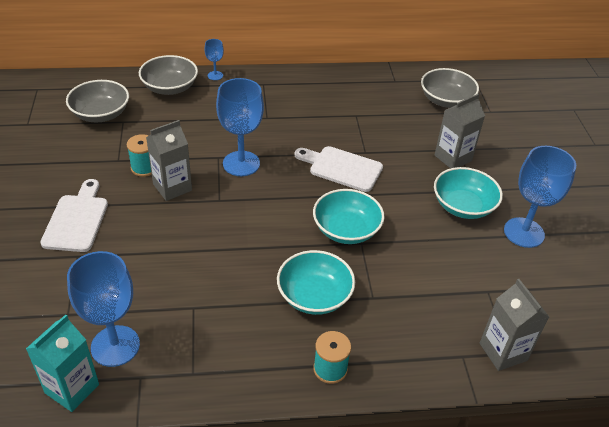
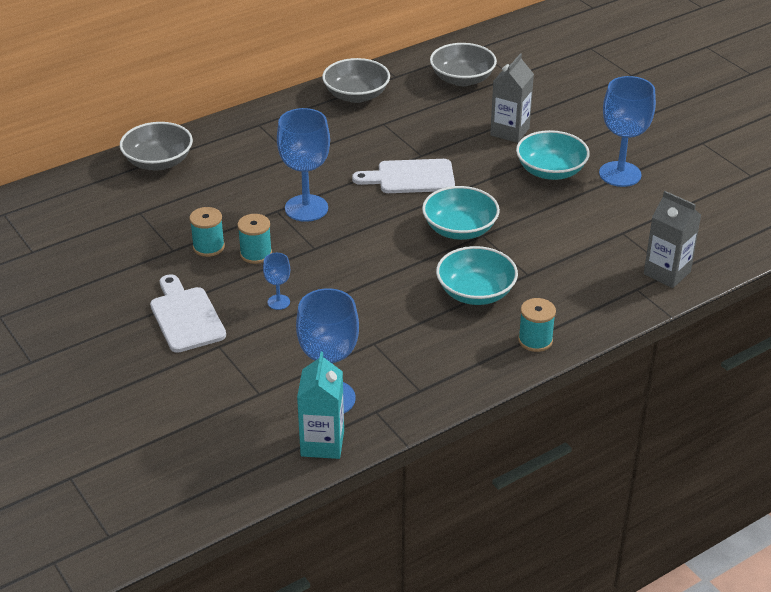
camera: 25 degrees left, 5 degrees down
grey bowl [66,80,129,122] -> grey bowl moved to [322,58,390,103]
grey carton [146,120,192,201] -> turquoise spool [237,214,272,264]
blue goblet [204,39,224,80] -> blue goblet moved to [263,253,290,310]

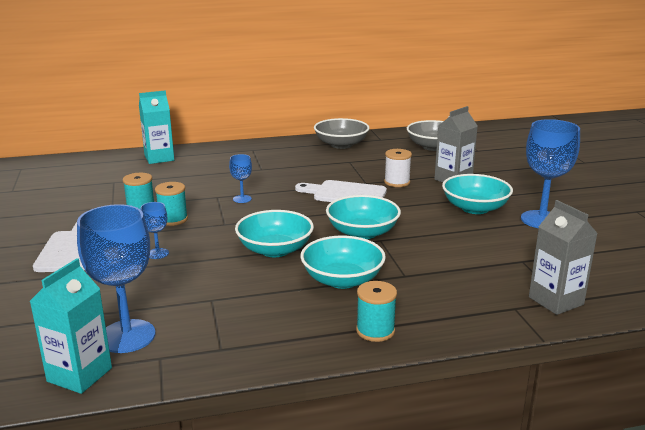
camera: 20 degrees right, 15 degrees down
grey bowl [120,122,193,170] -> turquoise carton [139,90,174,164]
blue goblet [277,108,330,222] -> blue goblet [229,154,252,203], size x0.48
none -> turquoise bowl [235,210,314,257]
none -> white spool [384,149,412,187]

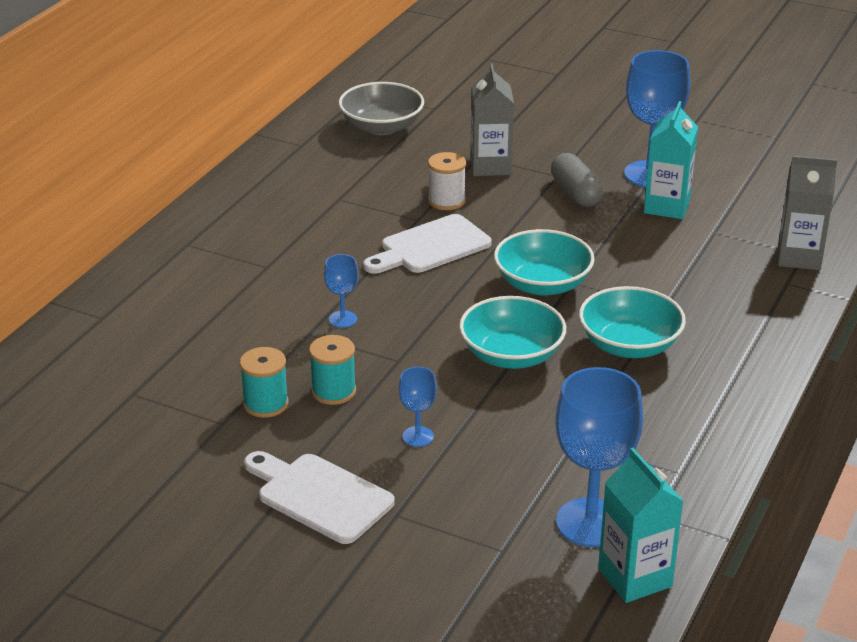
camera: 50 degrees left, 10 degrees up
turquoise carton [139,90,174,164] -> turquoise carton moved to [644,101,698,219]
grey bowl [314,118,370,149] -> none
turquoise spool [356,281,397,342] -> none
turquoise bowl [442,174,513,214] -> grey capsule [551,153,604,207]

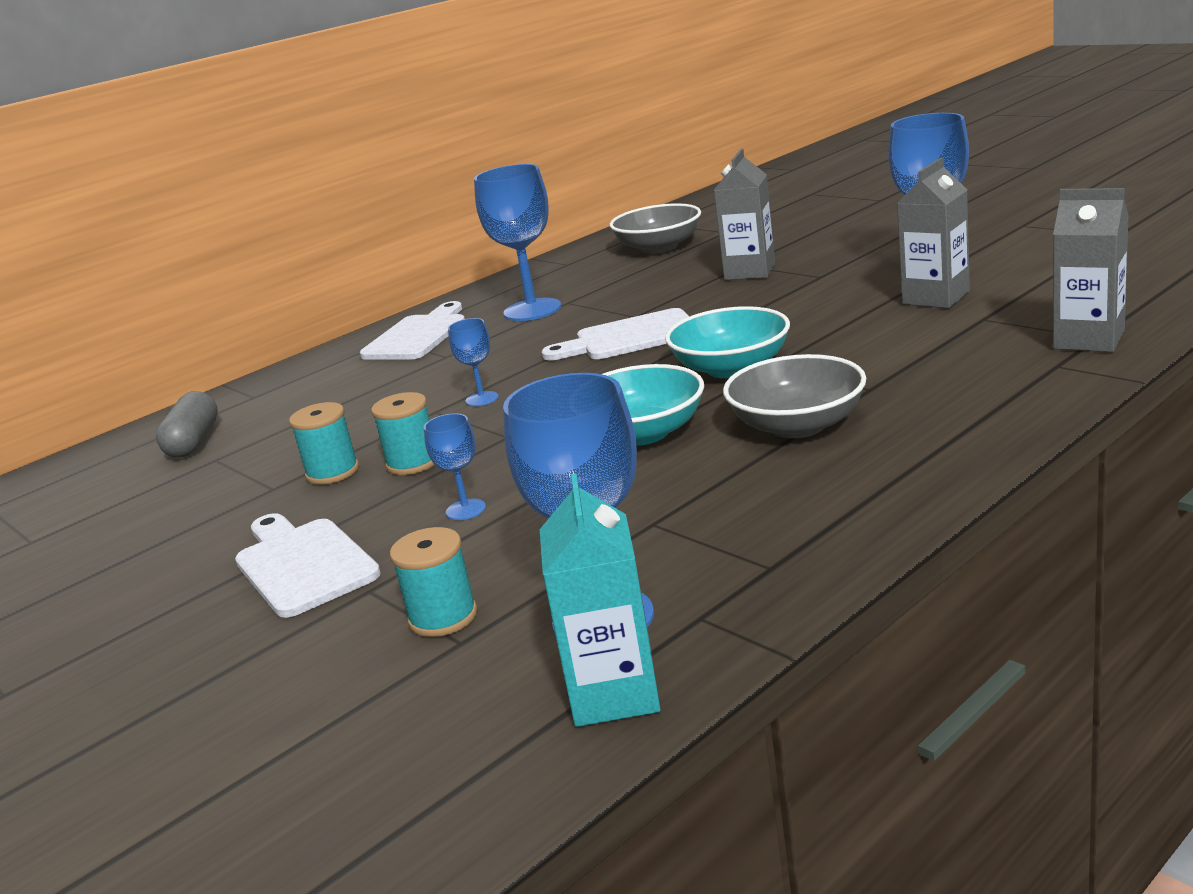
camera: 25 degrees right, 10 degrees down
white spool [428,152,466,210] -> none
grey capsule [551,153,604,207] -> grey capsule moved to [156,391,218,457]
turquoise bowl [579,286,686,358] -> grey bowl [723,354,866,438]
turquoise carton [644,101,698,219] -> grey carton [897,158,970,308]
none -> white cutting board [360,301,465,360]
none -> turquoise spool [390,527,477,637]
none -> blue goblet [474,164,561,321]

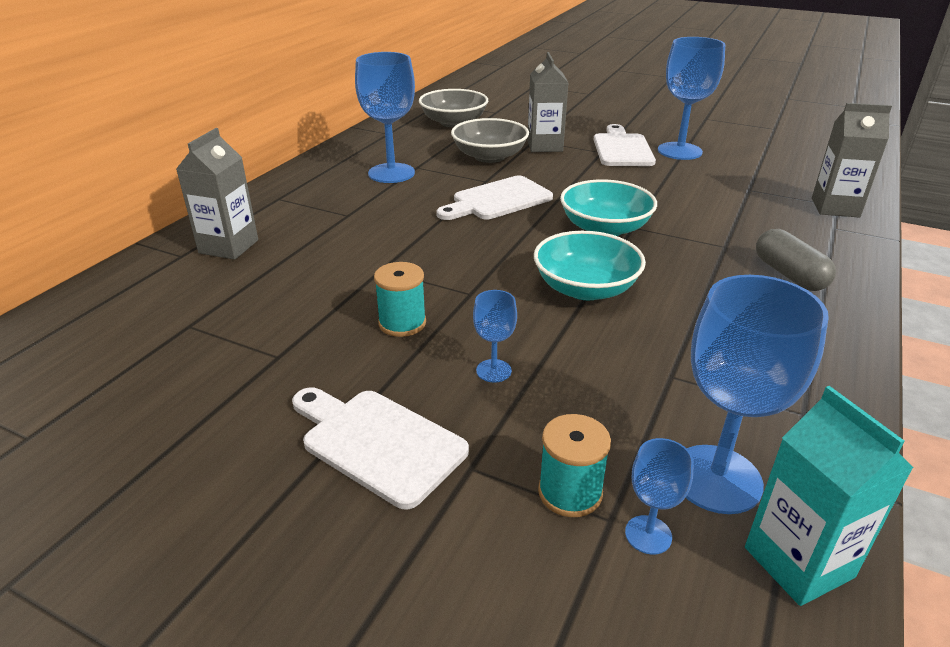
camera: 25 degrees left, 10 degrees up
grey capsule [156,391,218,457] -> grey capsule moved to [756,229,836,291]
turquoise spool [289,402,359,485] -> none
white cutting board [360,301,465,360] -> white cutting board moved to [594,124,656,166]
blue goblet [448,318,499,406] -> blue goblet moved to [625,438,694,554]
grey bowl [723,354,866,438] -> grey bowl moved to [451,118,529,163]
grey carton [897,158,970,308] -> grey carton moved to [176,128,258,260]

